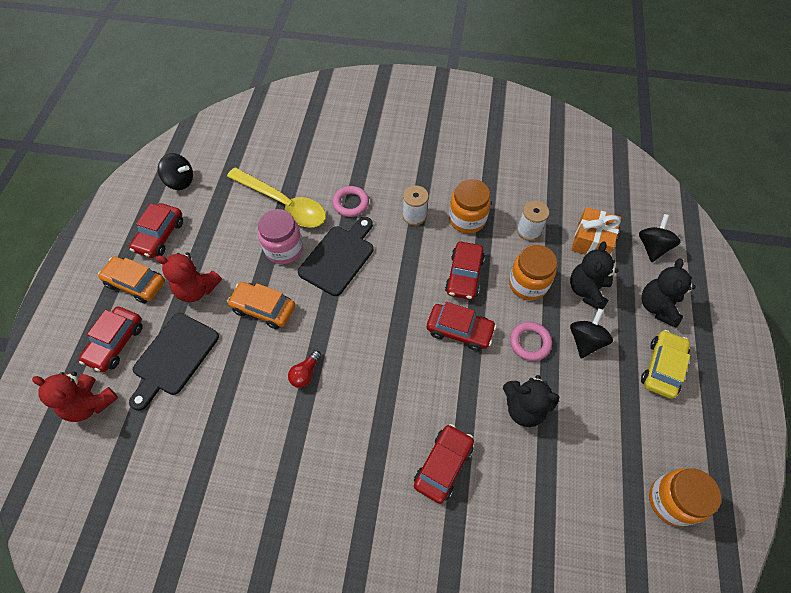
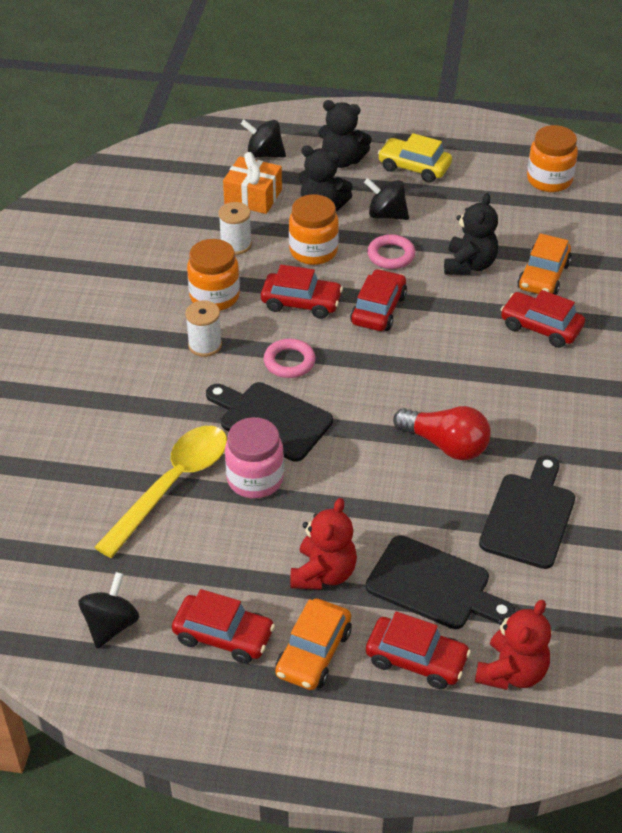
camera: 90 degrees left, 15 degrees down
orange car [227,282,295,329] -> orange car moved to [517,233,572,295]
red light bulb [288,350,321,388] -> red light bulb [393,406,491,461], size x1.80
pink ring [332,186,369,217] -> pink ring moved to [264,339,316,378]
none -> black cutting board [479,455,575,569]

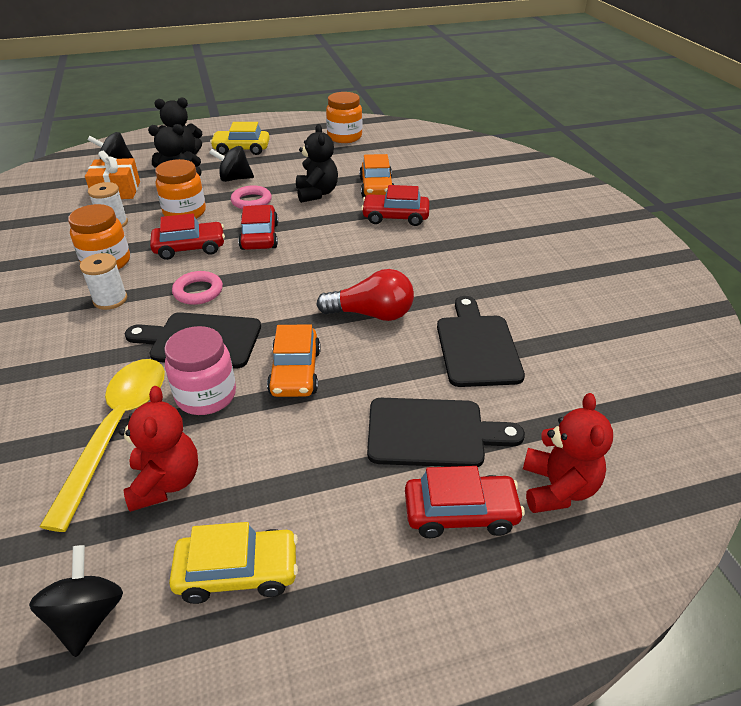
camera: 25 degrees left, 5 degrees down
red car [172,589,275,664] -> yellow car [169,522,298,604]
orange car [275,599,352,690] -> orange car moved to [267,324,321,397]
red teddy bear [290,498,357,590] -> red teddy bear moved to [119,386,198,512]

